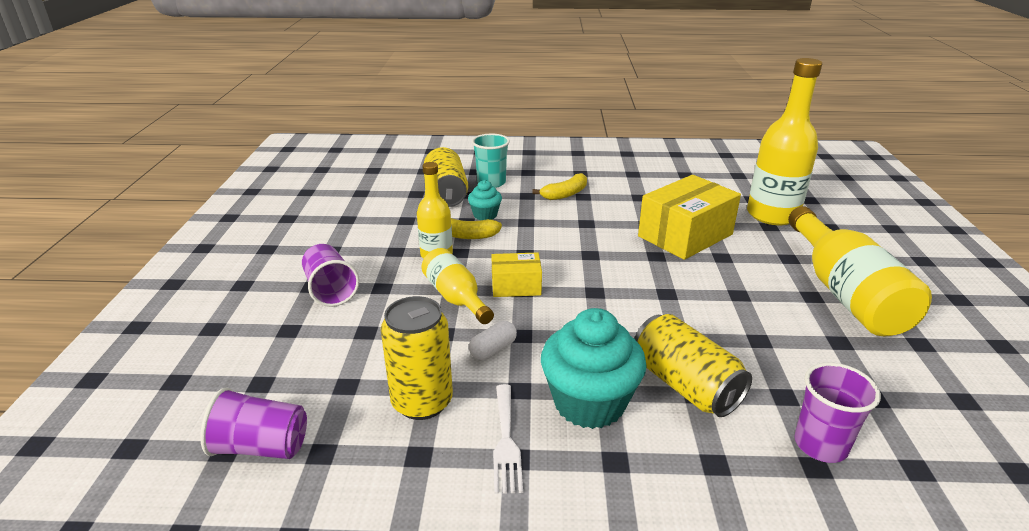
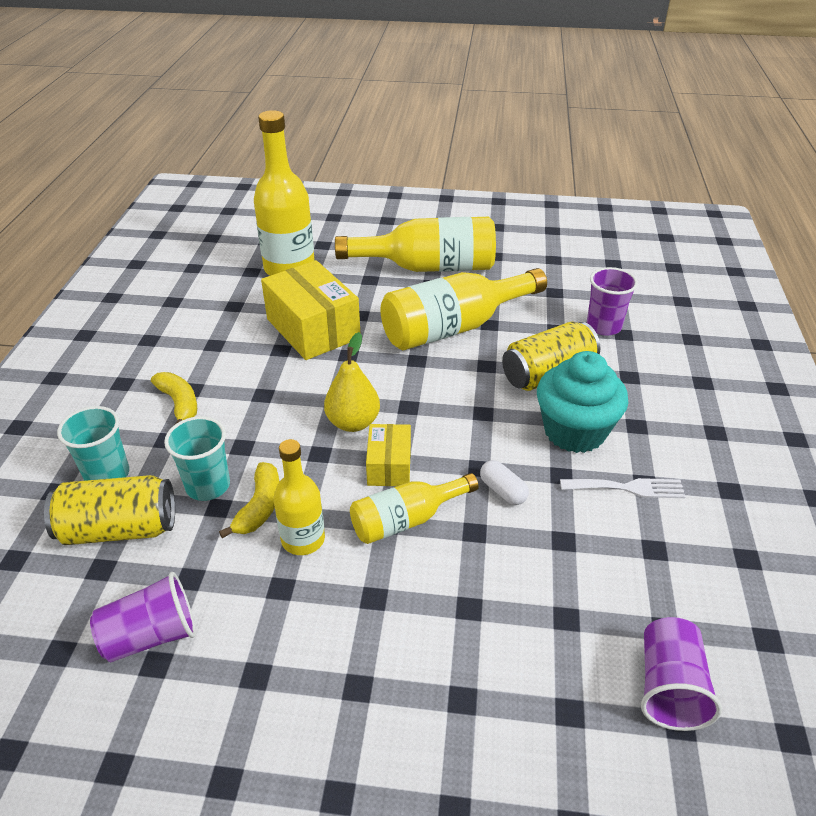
camera: 85 degrees left, 10 degrees up
purple cup [302,244,359,307] -> purple cup moved to [90,572,196,662]
yellow can [381,296,453,420] -> none
turquoise cupcake [468,180,502,220] -> turquoise cup [164,416,230,501]
none -> yellow pear [324,332,380,432]
none -> yellow bottle [381,268,547,350]

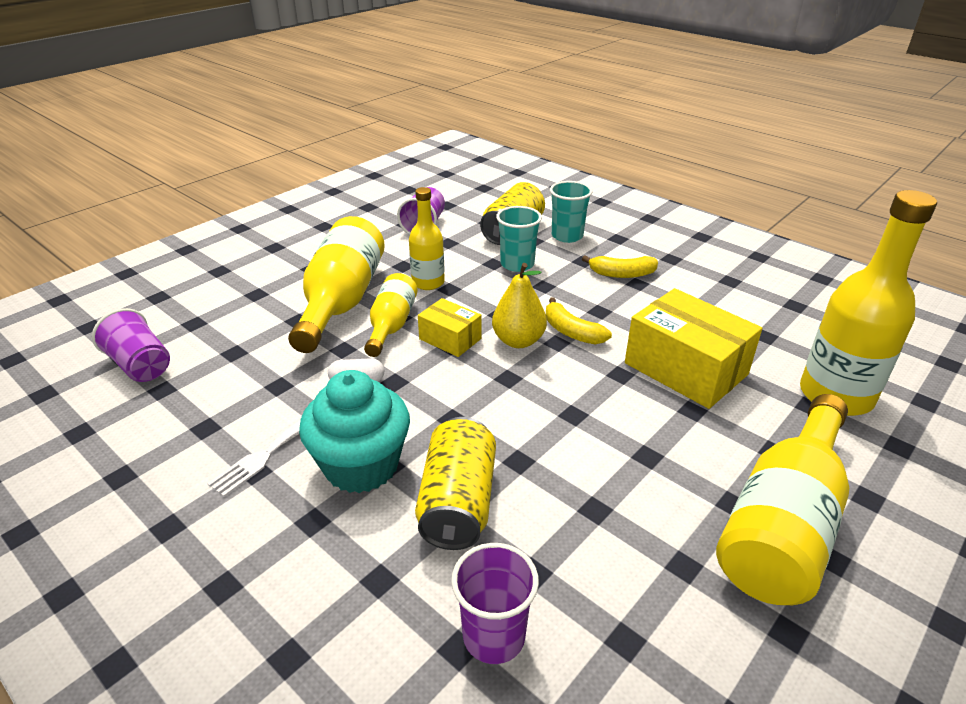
camera: 125 degrees right, 5 degrees down
yellow banana [219,462,280,538] -> yellow banana moved to [546,297,612,345]
yellow box [261,260,360,360] -> yellow box turned 45 degrees clockwise [625,288,762,409]
yellow bottle [381,268,547,350] -> yellow bottle moved to [288,216,385,353]

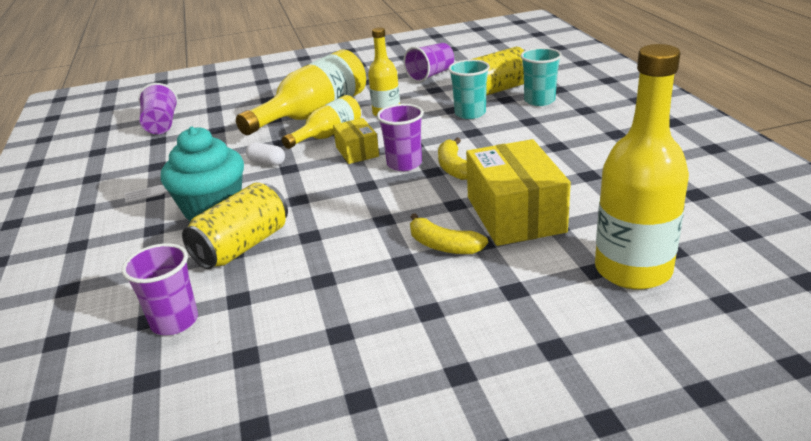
camera: 35 degrees right, 5 degrees down
yellow pear [492,263,547,348] -> purple cup [377,104,424,171]
yellow banana [582,255,658,278] -> yellow banana moved to [410,213,488,254]
yellow bottle [716,394,849,605] -> none

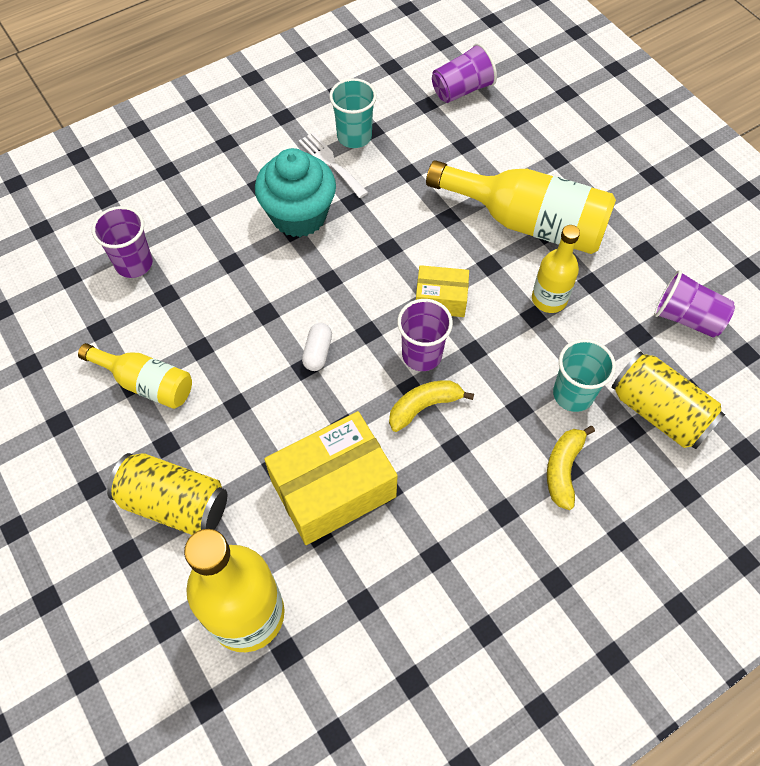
camera: 70 degrees right, 30 degrees up
yellow can [182,182,288,269] -> yellow can moved to [107,453,227,535]
white capsule [246,142,285,166] -> white capsule moved to [302,323,332,371]
yellow bottle [282,95,361,149] -> yellow bottle moved to [78,343,192,409]
yellow box [333,118,379,164] -> yellow box turned 45 degrees clockwise [416,265,469,317]
yellow banana [410,213,488,254] -> yellow banana moved to [547,426,595,510]
turquoise cup [520,48,562,106] -> turquoise cup moved to [329,78,377,148]

